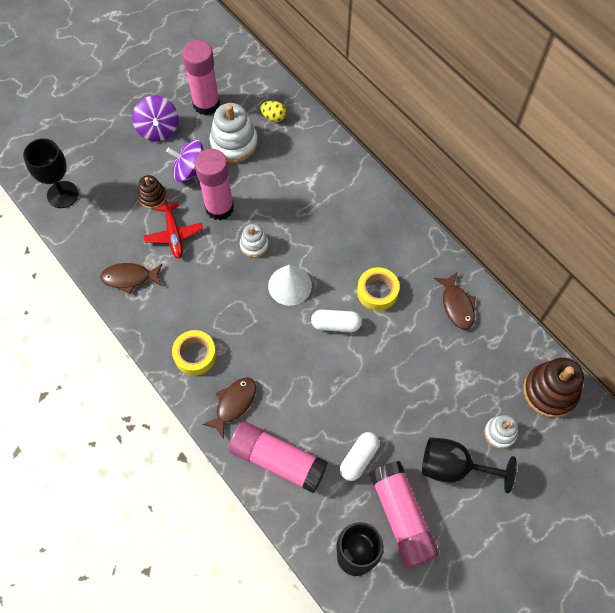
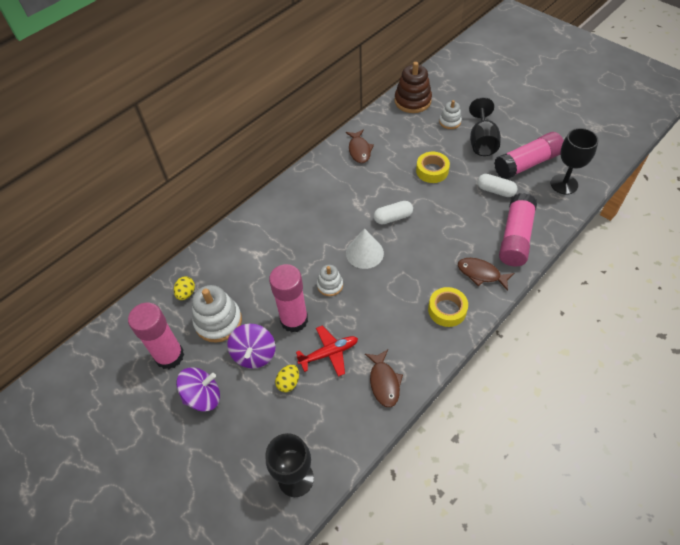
camera: 95 degrees left, 10 degrees down
brown stacking toy [138,175,167,209] -> yellow egg [275,365,299,392]
white capsule [311,310,362,332] -> white capsule turned 75 degrees clockwise [374,201,413,225]
yellow tape [357,267,399,311] -> yellow tape moved to [416,152,450,183]
brown fish [434,273,476,329] -> brown fish turned 105 degrees clockwise [346,129,374,163]

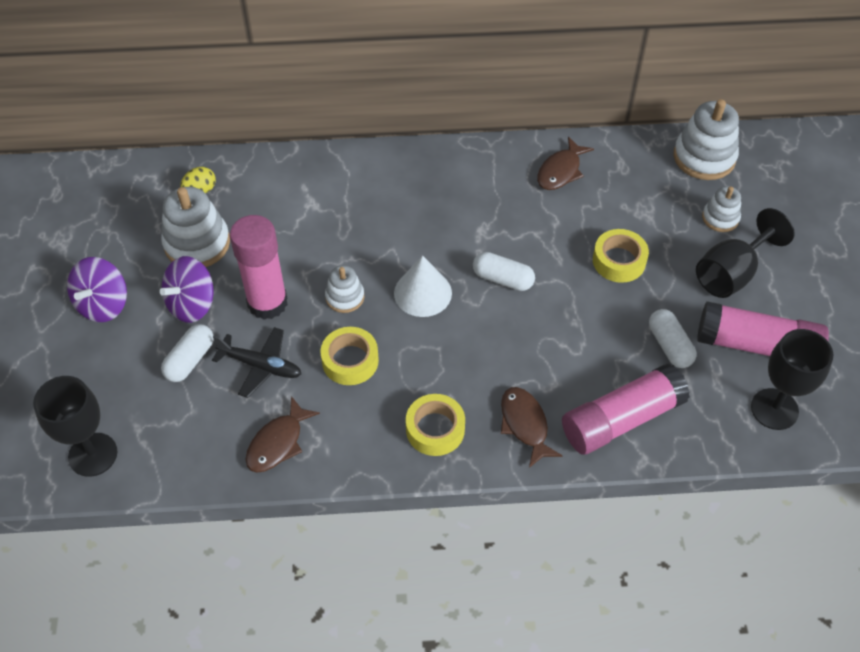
camera: 40 degrees right, 0 degrees up
pink glue stick [128,303,184,369] -> none
purple spinning top [176,367,220,412] -> purple spinning top turned 90 degrees clockwise [67,257,127,322]
yellow egg [275,365,299,392] -> white capsule [161,324,214,382]
red plane [296,326,358,377] -> black plane [212,327,301,398]
brown stacking toy [394,62,432,113] -> white stacking toy [674,99,739,180]
none -> yellow tape [320,327,379,385]

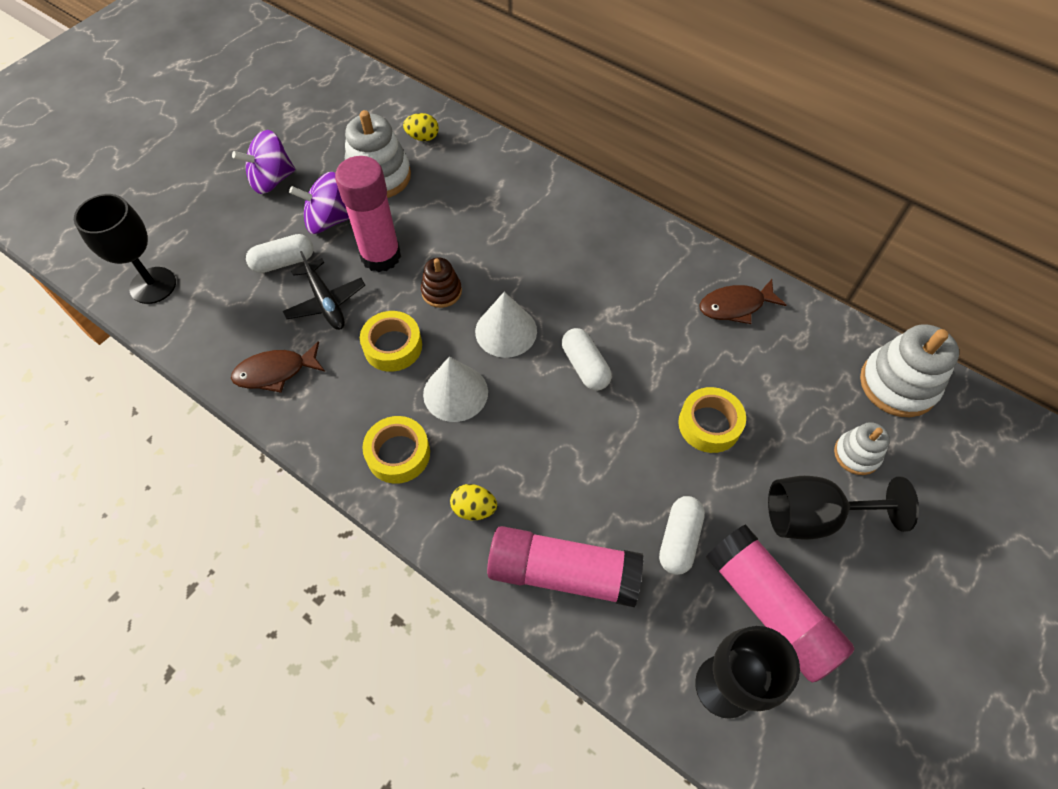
camera: 40 degrees right, 5 degrees up
white stacking toy [325,265,364,313] -> brown stacking toy [421,258,462,308]
brown fish [501,387,563,468] -> yellow egg [450,484,497,520]
none -> white cone [423,357,488,422]

